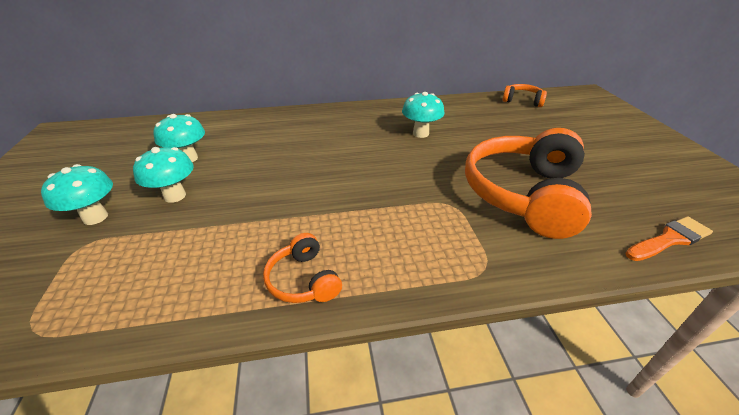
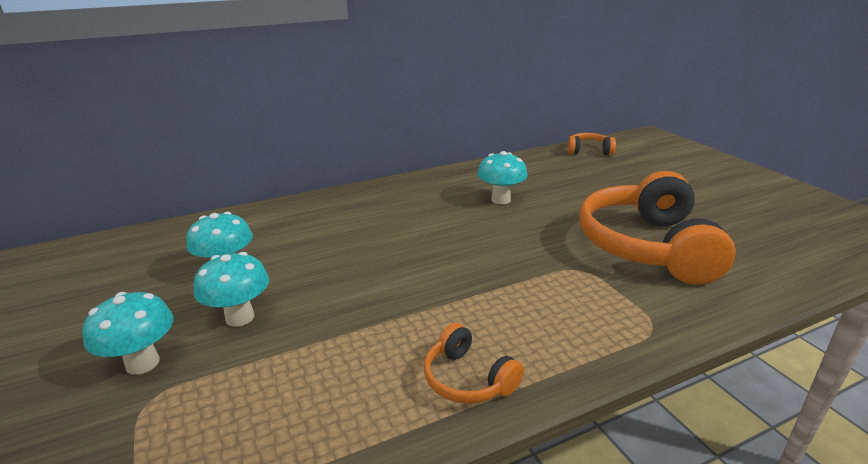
camera: 15 degrees left, 10 degrees down
orange brush [625,216,713,261] -> none

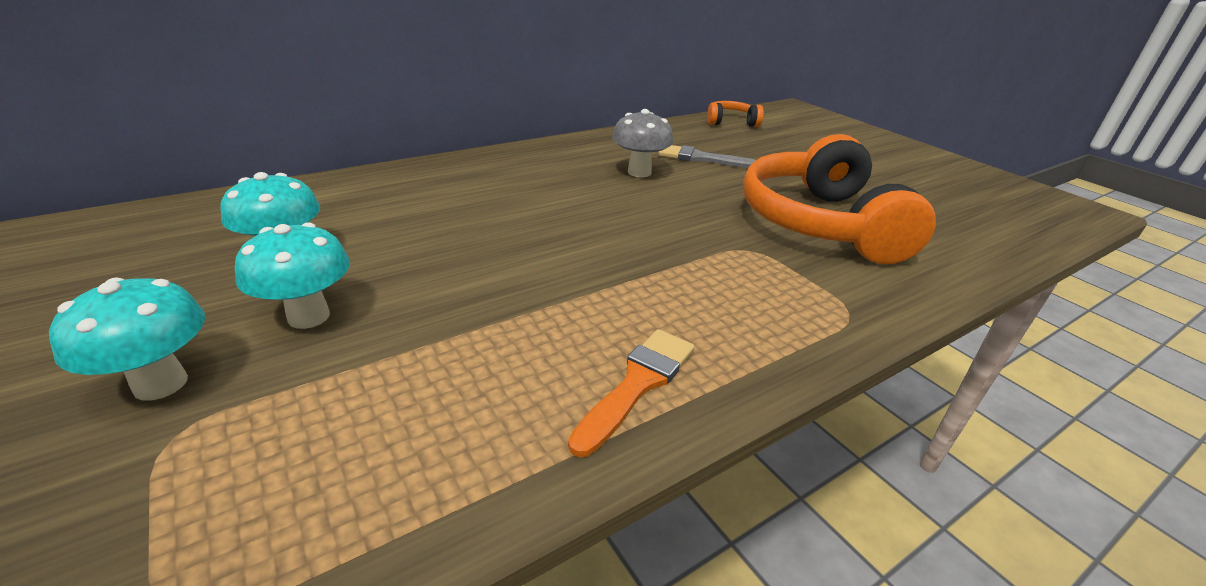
camera: 10 degrees left, 5 degrees up
orange headphones [424,323,524,404] -> orange brush [568,329,695,457]
turquoise mushroom [477,151,528,204] -> grey mushroom [612,109,673,177]
none -> grey brush [658,145,756,168]

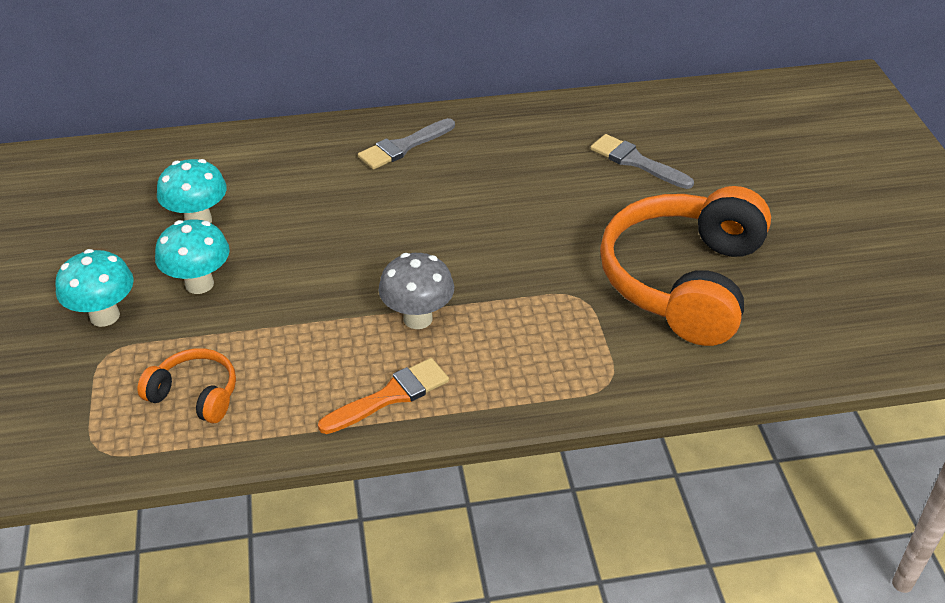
camera: 25 degrees right, 10 degrees up
grey mushroom [612,109,673,177] -> grey mushroom moved to [379,253,454,329]
orange headphones [707,101,764,127] -> orange headphones moved to [137,348,236,423]
none -> grey brush [358,118,455,170]

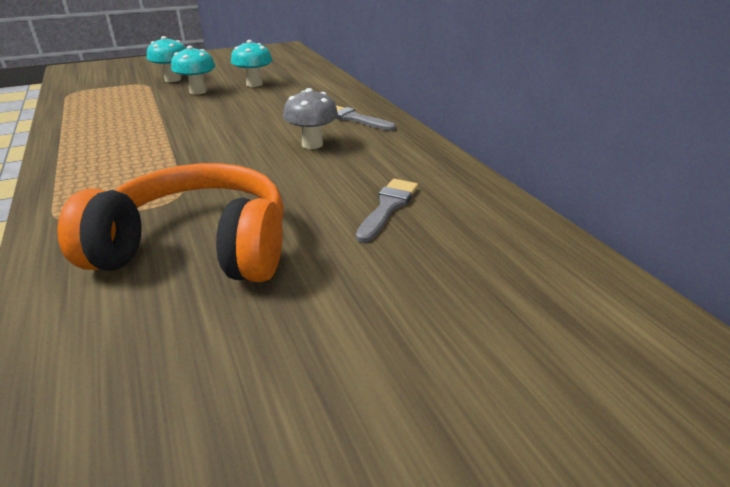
camera: 75 degrees right, 10 degrees down
orange headphones [137,348,236,423] -> none
orange brush [318,358,449,434] -> none
grey mushroom [379,253,454,329] -> grey mushroom moved to [283,88,338,149]

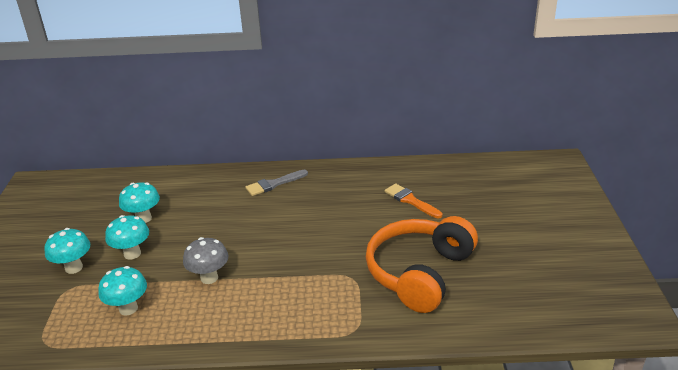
camera: 65 degrees left, 0 degrees up
grey mushroom [283,88,338,149] -> grey mushroom moved to [183,237,228,284]
grey brush [356,179,418,243] -> orange brush [384,183,442,218]
none -> turquoise mushroom [98,266,147,316]

